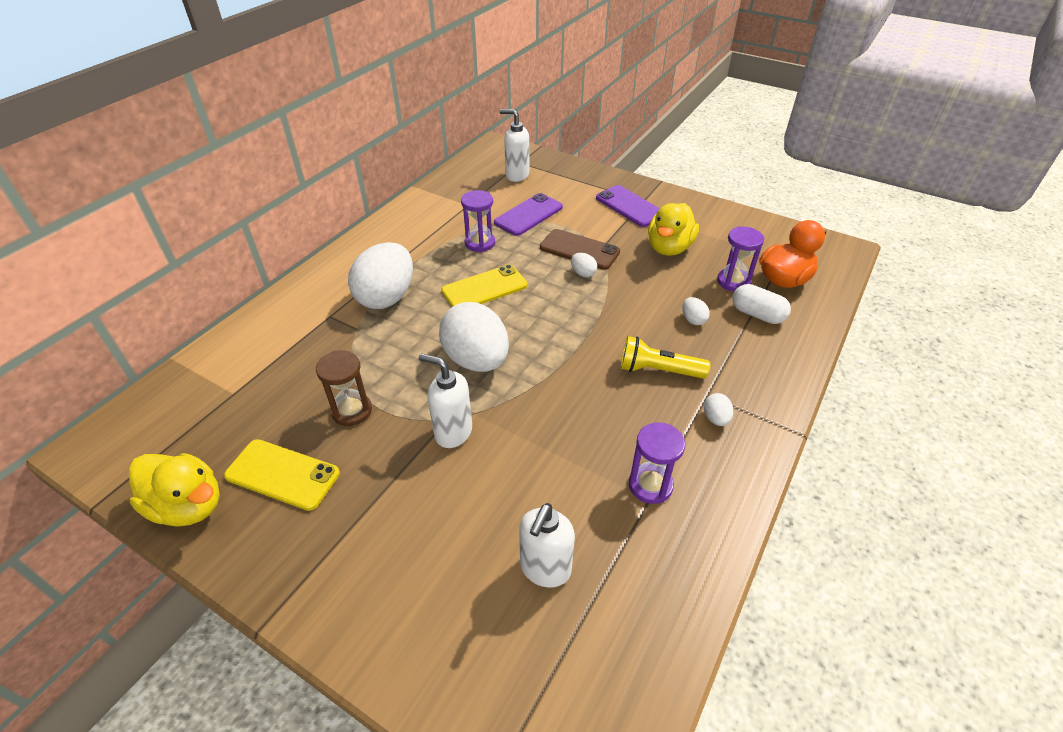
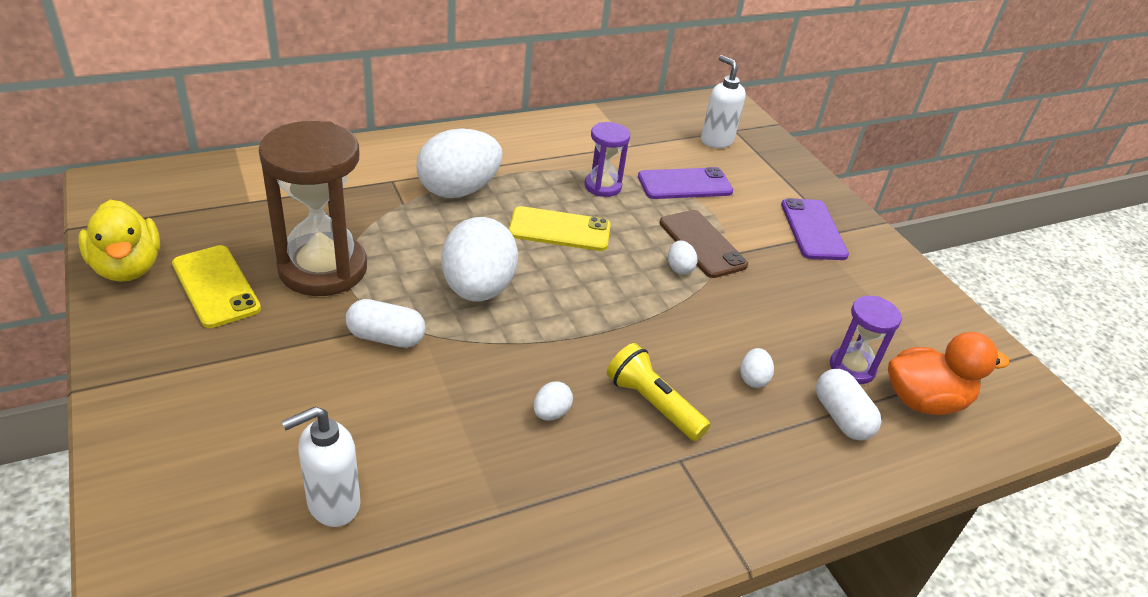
camera: 30 degrees right, 5 degrees down
brown hourglass [316,350,372,426] -> brown hourglass [259,121,367,296], size x1.93
white soap dispenser [419,353,472,448] -> white capsule [346,299,426,348]
purple hourglass [629,422,685,504] -> none
yellow duck [648,203,699,256] -> none
white egg [704,393,733,426] -> white egg moved to [534,381,573,421]

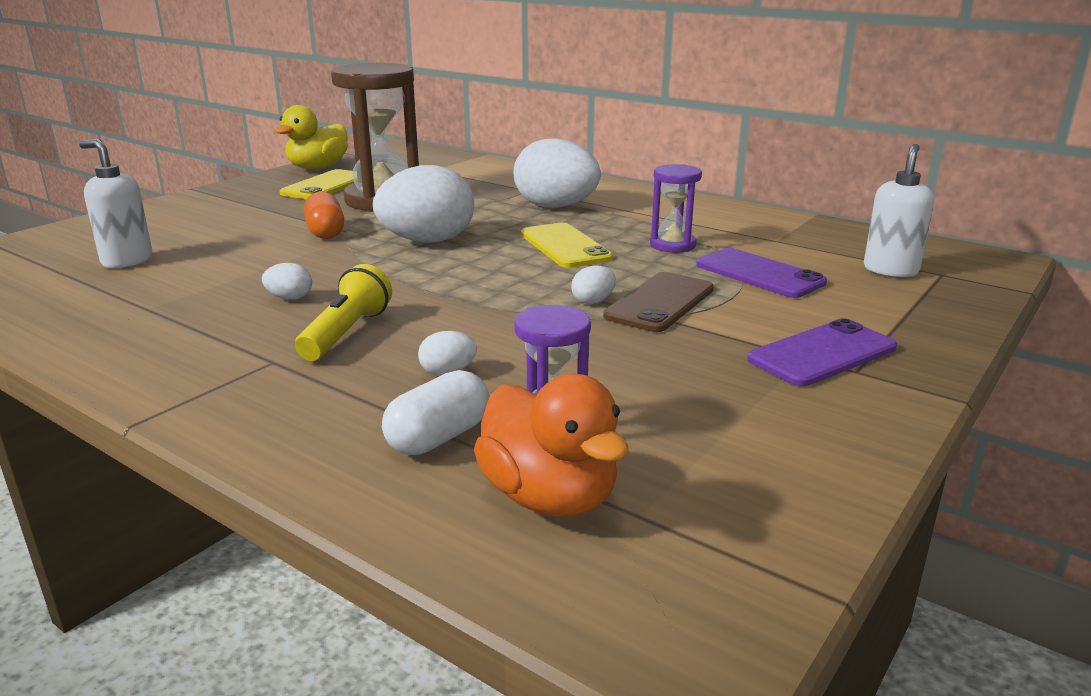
camera: 65 degrees right, 15 degrees down
white capsule [346,299,426,348] -> orange capsule [304,192,344,239]

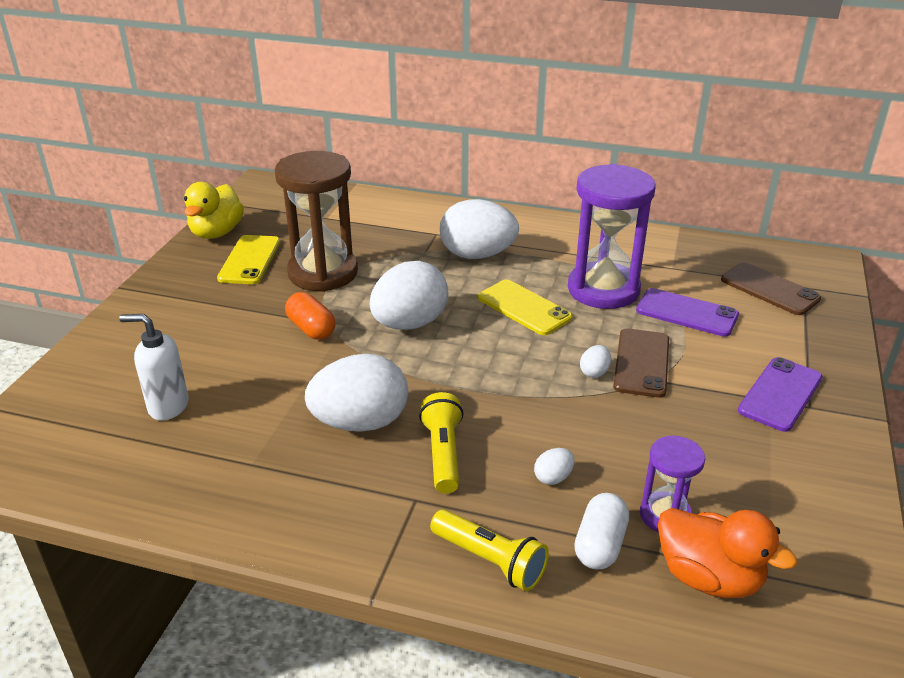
camera: 20 degrees left, 10 degrees up
white egg [262,263,312,300] -> white egg [305,354,408,432], size x2.43
purple hourglass [650,164,702,253] -> purple hourglass [568,164,656,309], size x1.93
white soap dispenser [864,144,934,277] -> brown phone [721,262,821,315]
none -> yellow flashlight [430,509,549,591]

